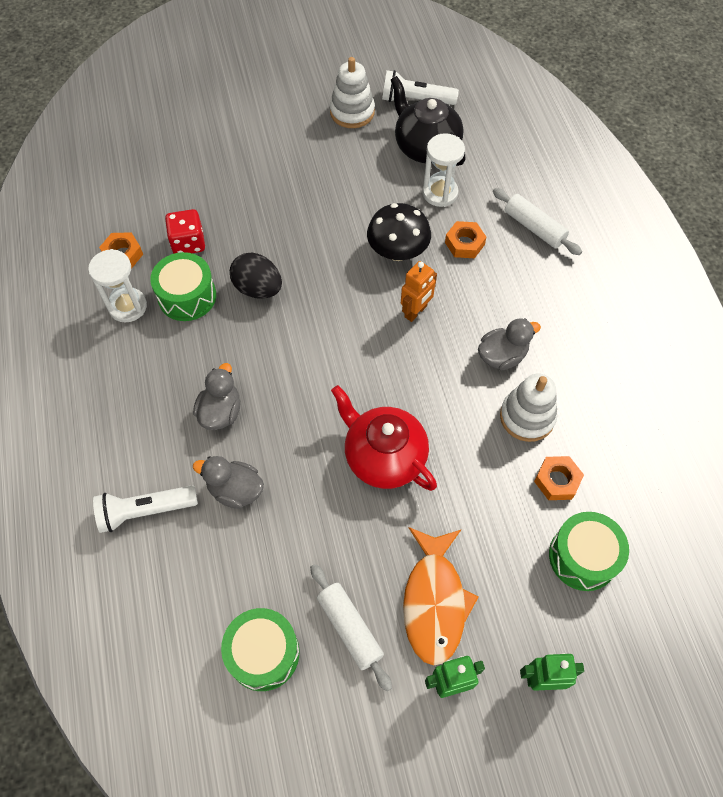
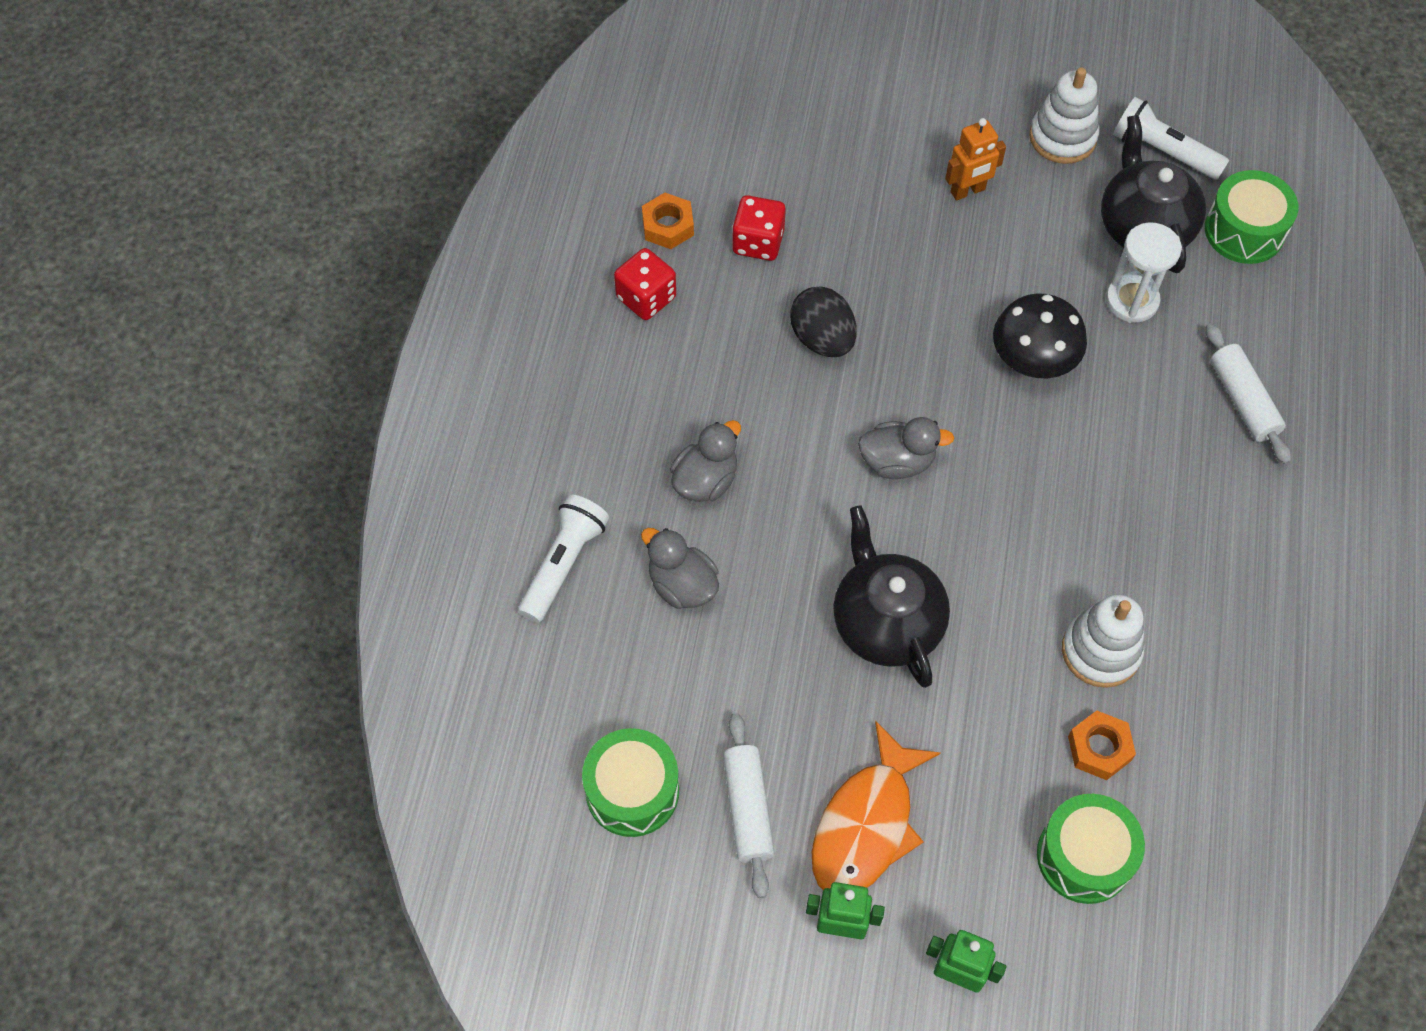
camera: 25 degrees right, 0 degrees up
white hourglass [88,249,147,322] -> red dice [614,248,676,320]
white flashlight [93,485,198,533] -> white flashlight turned 105 degrees clockwise [518,495,609,623]
green drum [150,252,216,321] -> green drum moved to [1205,170,1298,264]
red teapot [331,385,437,491] -> black teapot [833,505,950,688]
orange robot [401,261,437,322] -> orange robot moved to [945,118,1006,201]
orange nut [445,221,486,258] -> none
grey duck [478,318,541,370] -> grey duck moved to [858,417,954,479]

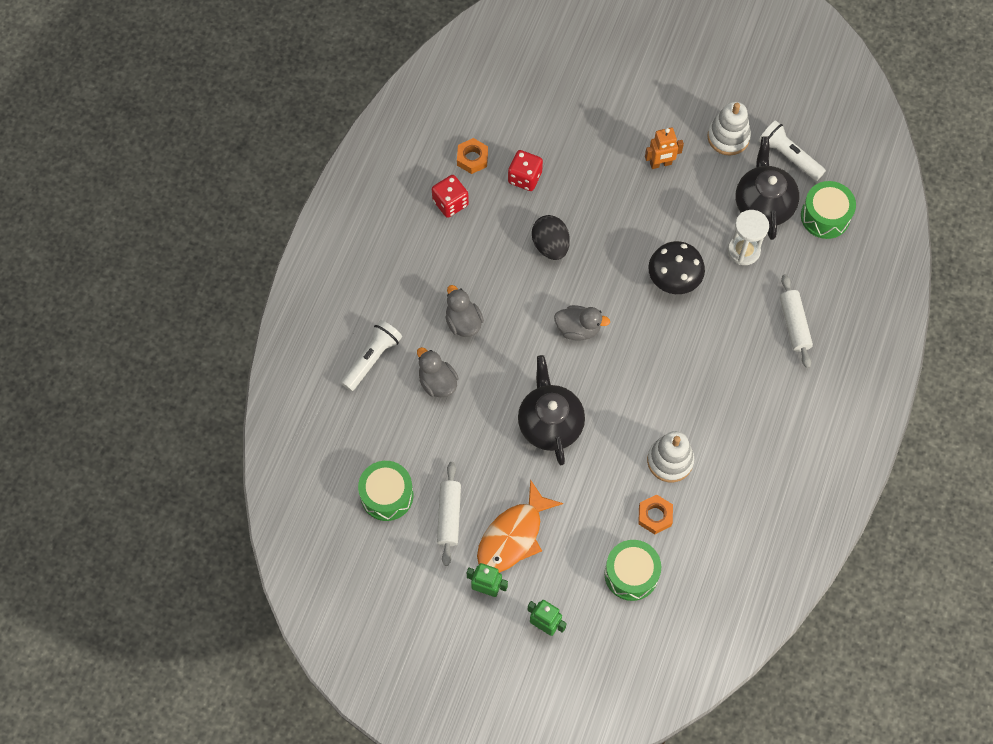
camera: 10 degrees right, 5 degrees up
grey duck [670,420,741,502] -> grey duck turned 75 degrees counterclockwise [446,285,484,337]

